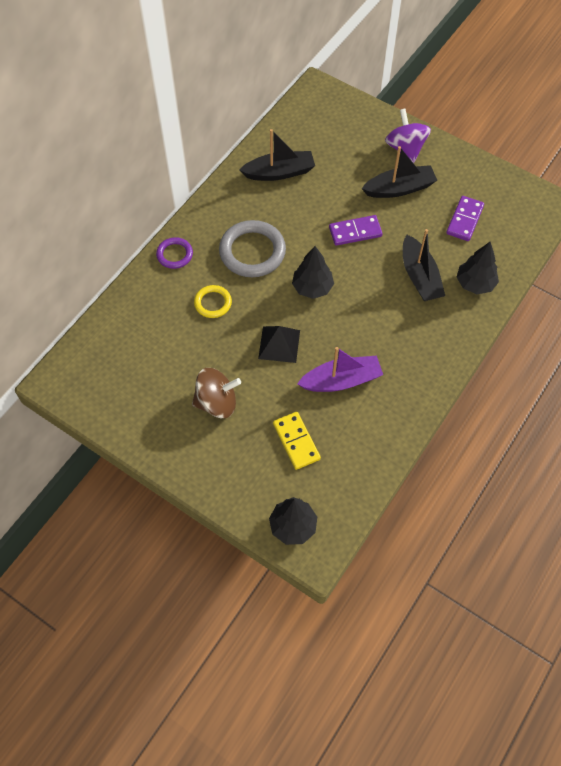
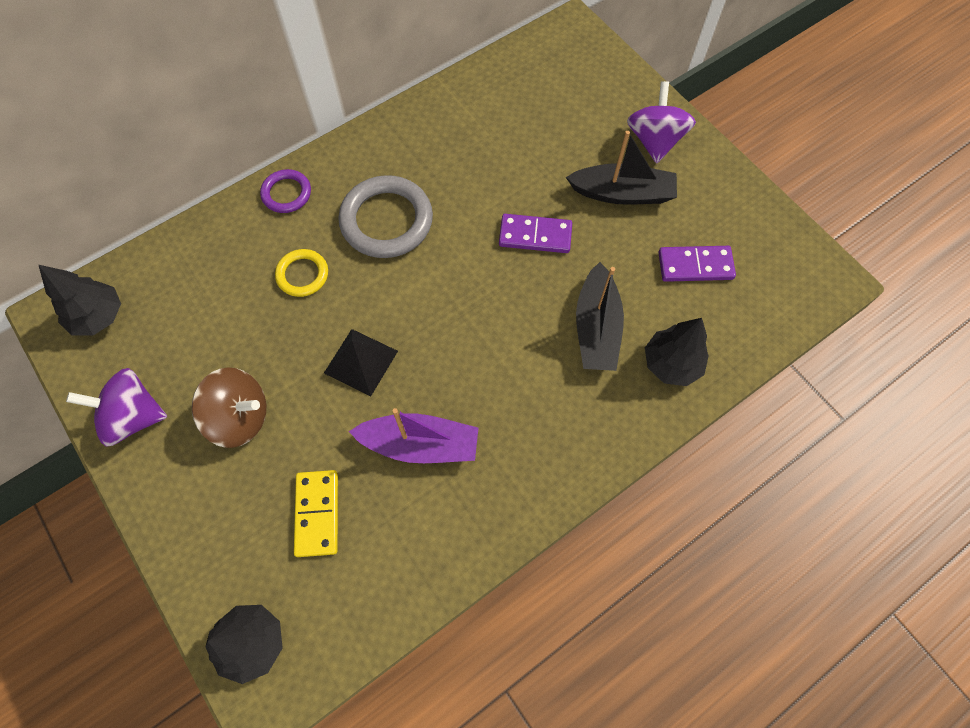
camera: 20 degrees right, 5 degrees up
black boat [239,129,315,181] -> none
black tree [292,246,334,299] -> black tree moved to [39,265,121,335]
purple domino [446,196,484,241] -> purple domino turned 45 degrees clockwise [658,246,736,282]
none -> purple spinning top [66,368,167,447]

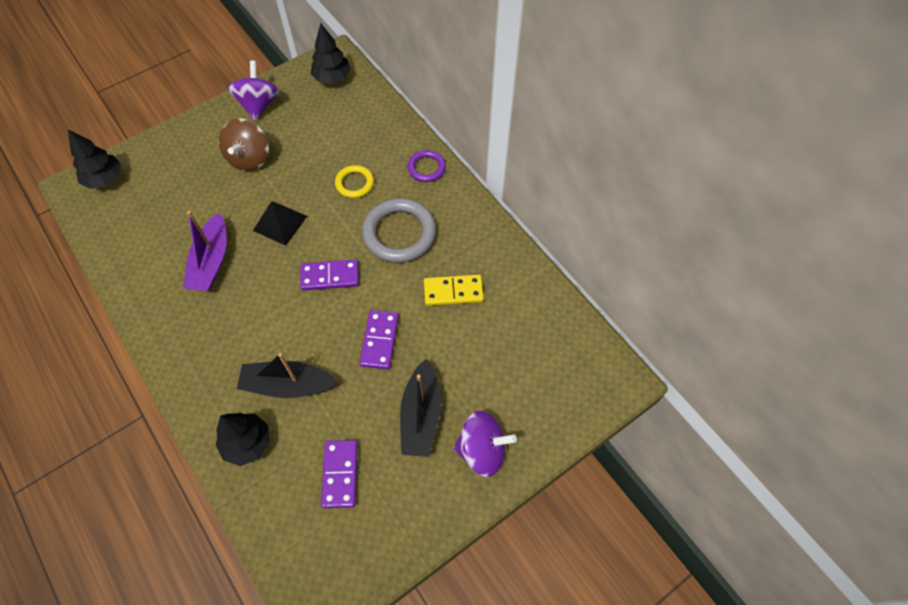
camera: 90 degrees right, 5 degrees down
yellow domino [294,470,338,557] -> yellow domino moved to [424,275,484,306]
none -> purple domino [300,259,359,291]

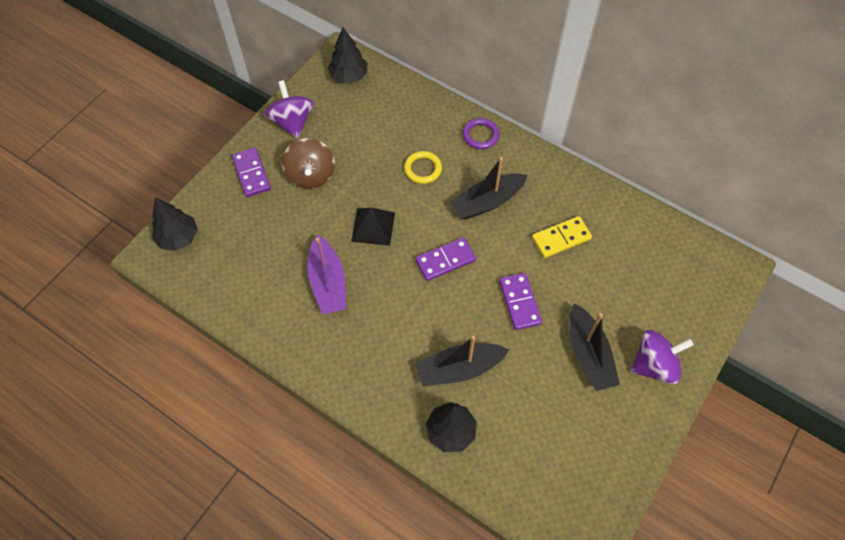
camera: 20 degrees left, 0 degrees up
purple domino [321,440,358,508] -> purple domino moved to [232,147,271,197]
grey ring [362,198,436,263] -> black boat [450,157,528,220]

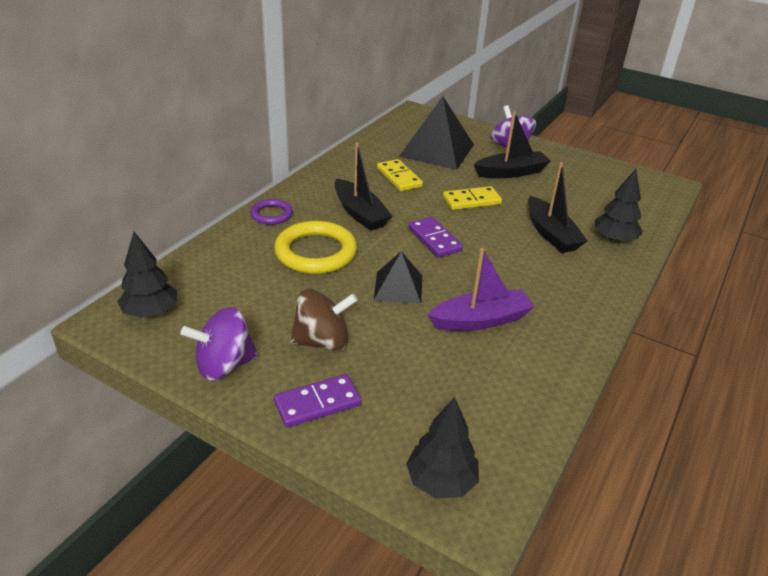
camera: 95 degrees left, 25 degrees down
yellow ring [404,151,442,184] -> yellow ring [274,221,357,274], size x1.83
purple domino [499,273,542,330] -> yellow domino [443,186,502,210]
none -> black pyramid [399,96,474,170]

